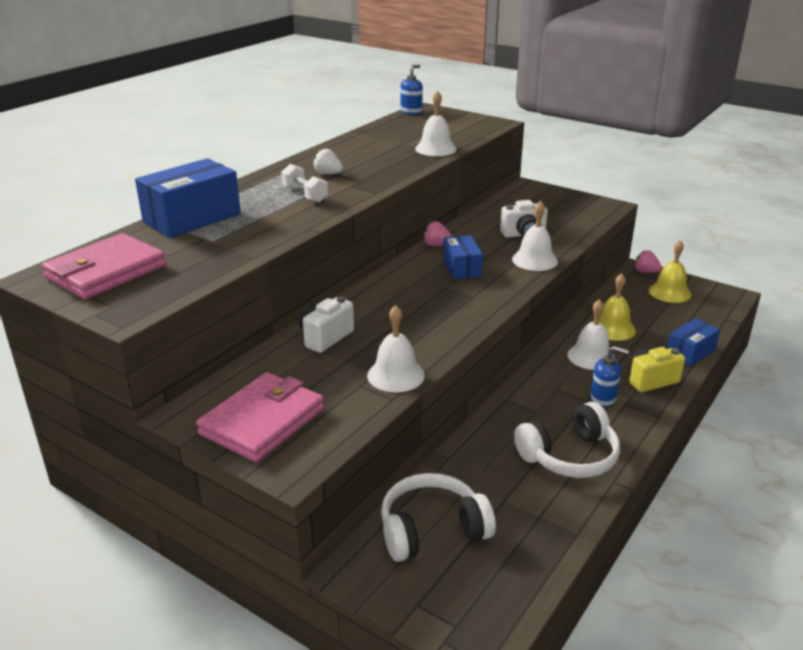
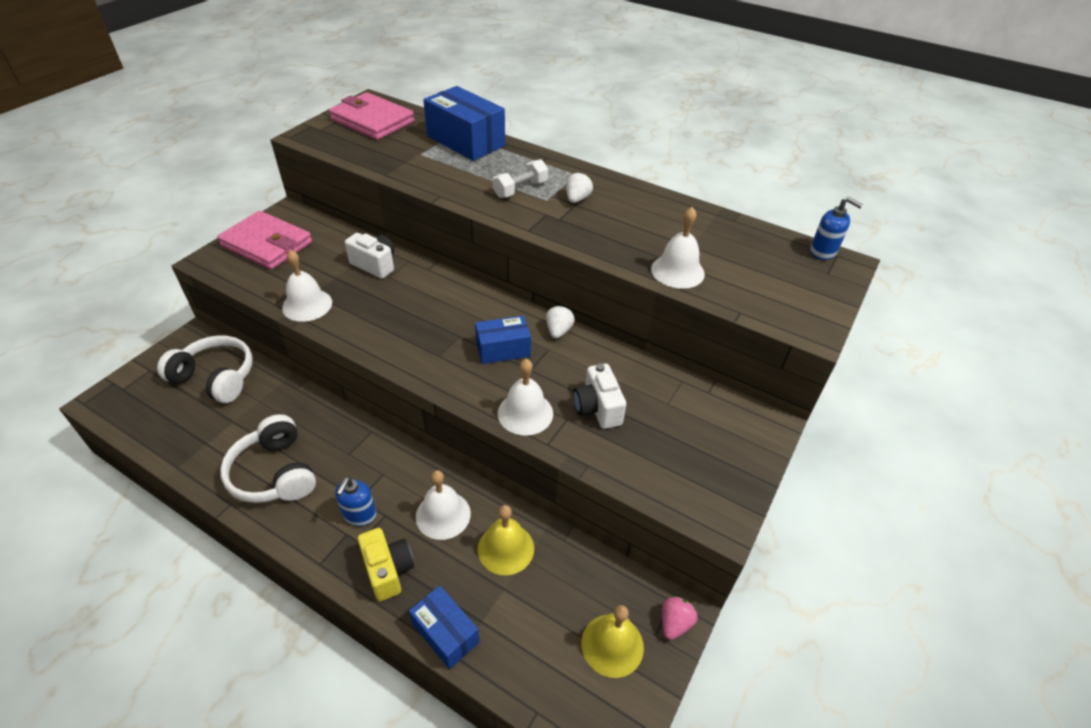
camera: 85 degrees right, 15 degrees up
white headphones [381,473,496,562] -> white headphones turned 45 degrees counterclockwise [157,335,253,403]
pink strawberry [424,221,452,246] -> white strawberry [546,306,575,339]

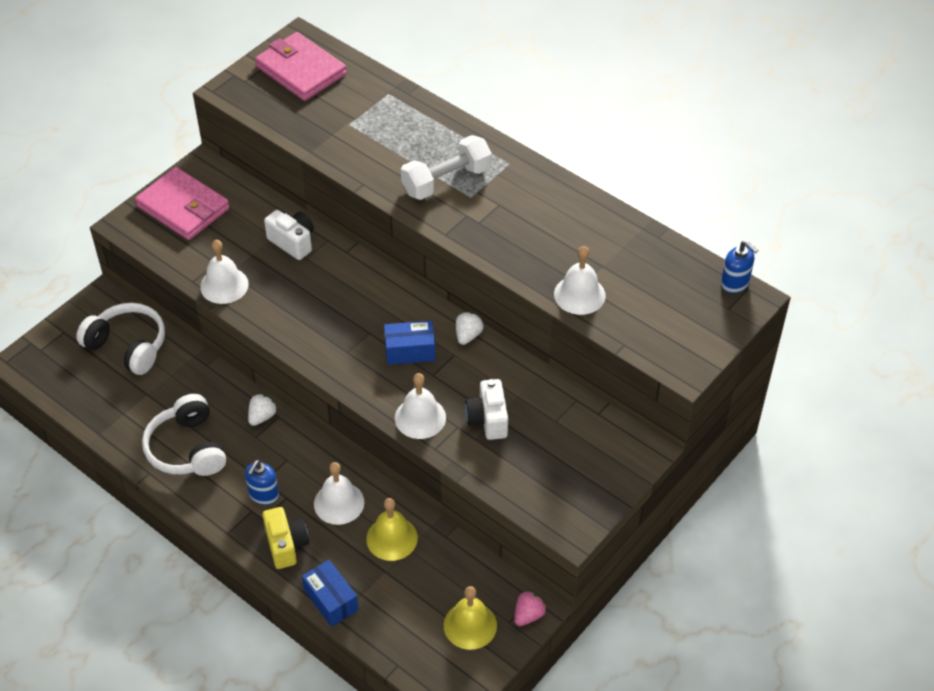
camera: 10 degrees right, 5 degrees up
blue box [423,86,505,161] -> none
white dumbbell [493,159,548,198] -> white dumbbell [401,135,492,200], size x1.52
white strawberry [566,172,593,203] -> white strawberry moved to [248,394,277,426]

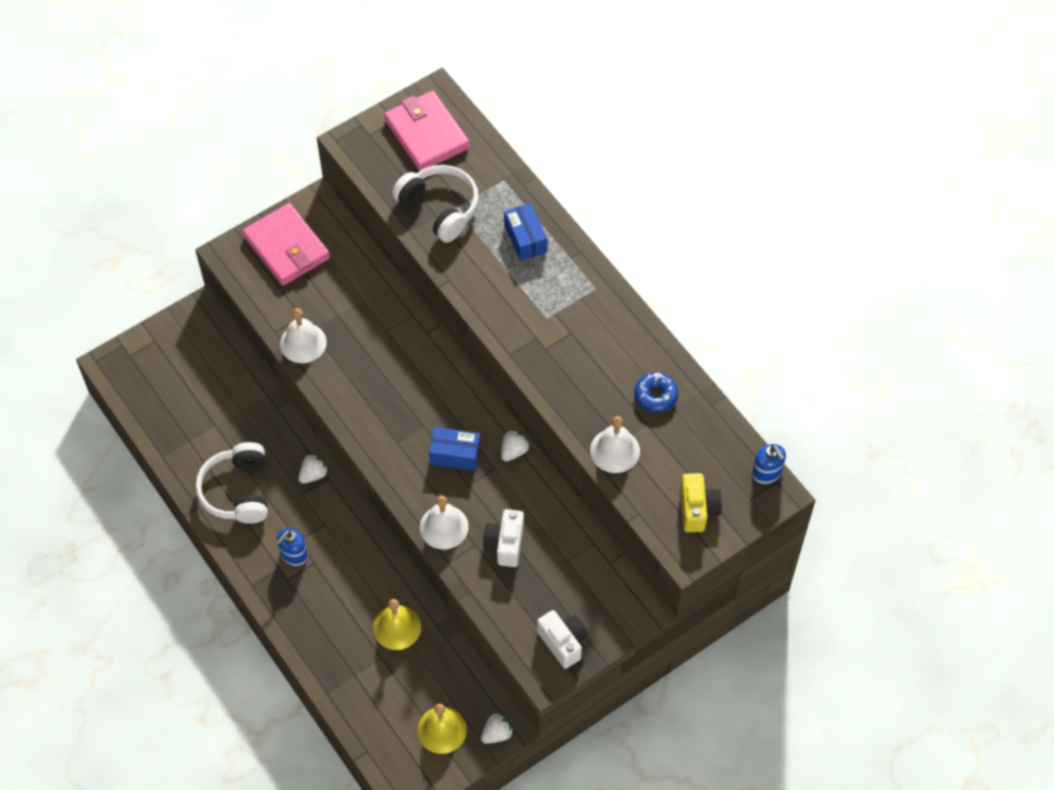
camera: 15 degrees right, 10 degrees up
white headphones [76,303,165,375] -> white headphones moved to [392,165,479,243]
yellow camera [262,507,309,569] -> yellow camera moved to [680,473,722,532]
white camera [264,210,314,260] -> white camera moved to [537,610,588,669]
blue box [302,560,359,627] -> blue box moved to [504,203,547,261]
white bell [314,462,364,525] -> none
white dumbbell [401,135,492,200] -> none
pink strawberry [514,591,546,626] -> white strawberry [481,713,513,744]
none -> blue donut [634,372,678,413]

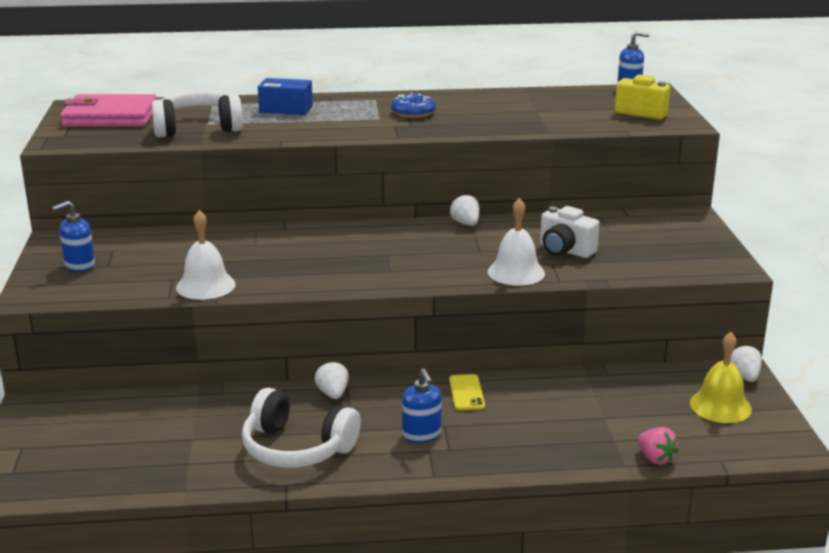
camera: 60 degrees left, 35 degrees down
pink wallet [242,203,330,286] -> blue soap dispenser [52,201,95,272]
yellow bell [373,599,421,650] -> none
blue box [429,427,481,471] -> none
white camera [537,610,588,669] -> none
white bell [590,416,640,473] -> none
blue donut [634,372,678,413] -> blue donut moved to [391,93,436,118]
none -> yellow phone [449,374,485,410]
none -> pink strawberry [637,427,679,465]

